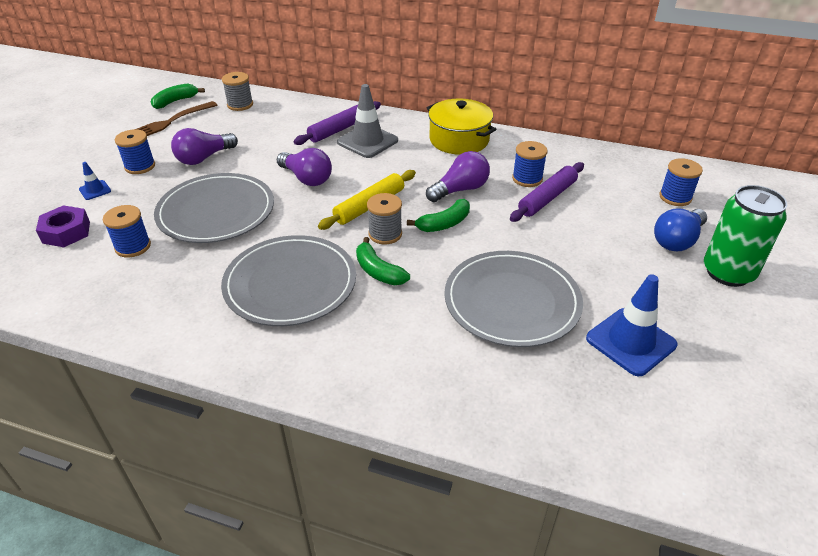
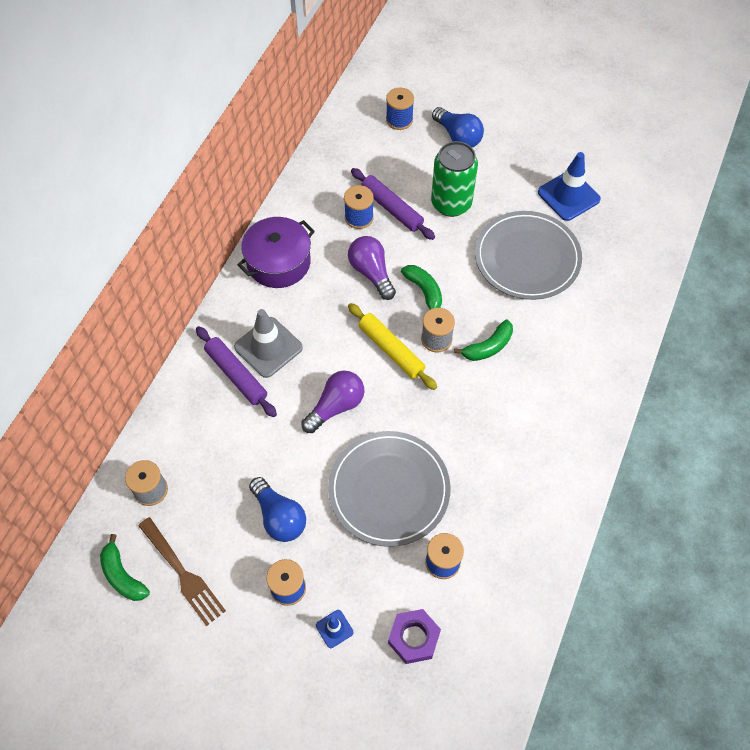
camera: 85 degrees left, 20 degrees up
purple light bulb [171,128,238,165] -> blue light bulb [249,477,306,542]
grey plate [221,235,356,326] -> none
yellow pot [427,98,496,155] -> purple pot [237,217,315,288]
green can [704,185,787,287] -> green can moved to [431,141,478,217]

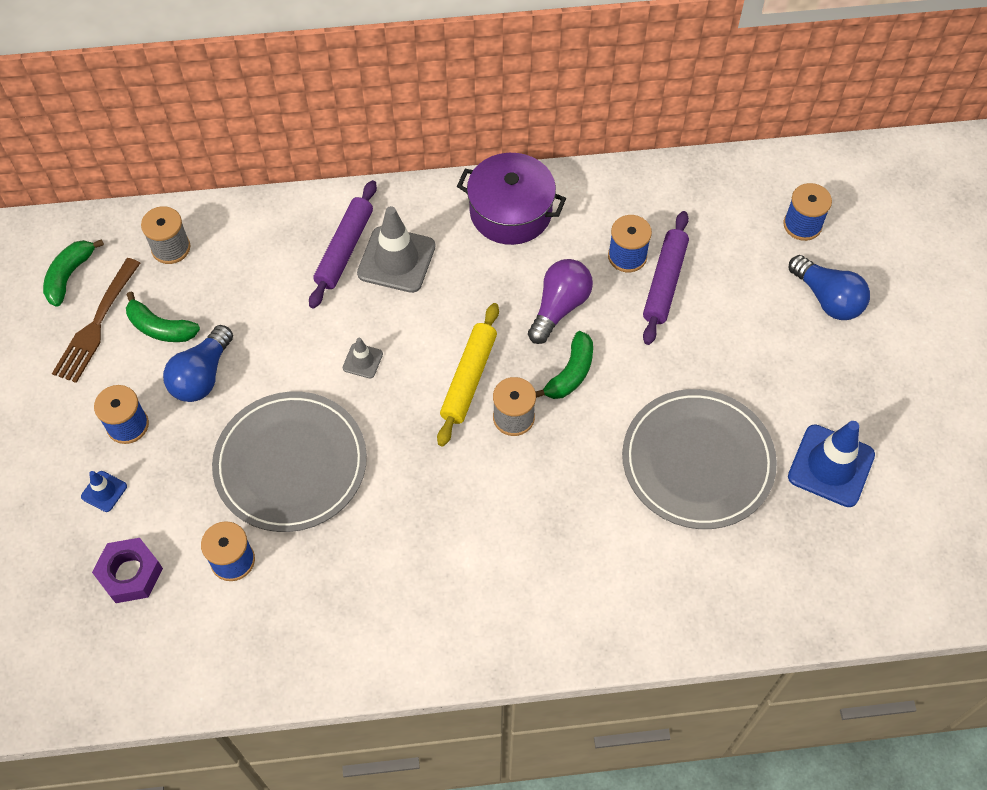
camera: 60 degrees right, 0 degrees up
purple light bulb [301,371,365,433] -> grey traffic cone [343,338,383,378]
green can [431,141,478,217] -> none
blue light bulb [432,107,484,147] -> blue light bulb turned 60 degrees counterclockwise [789,255,870,320]
green banana [454,320,513,361] -> green banana moved to [126,292,200,342]

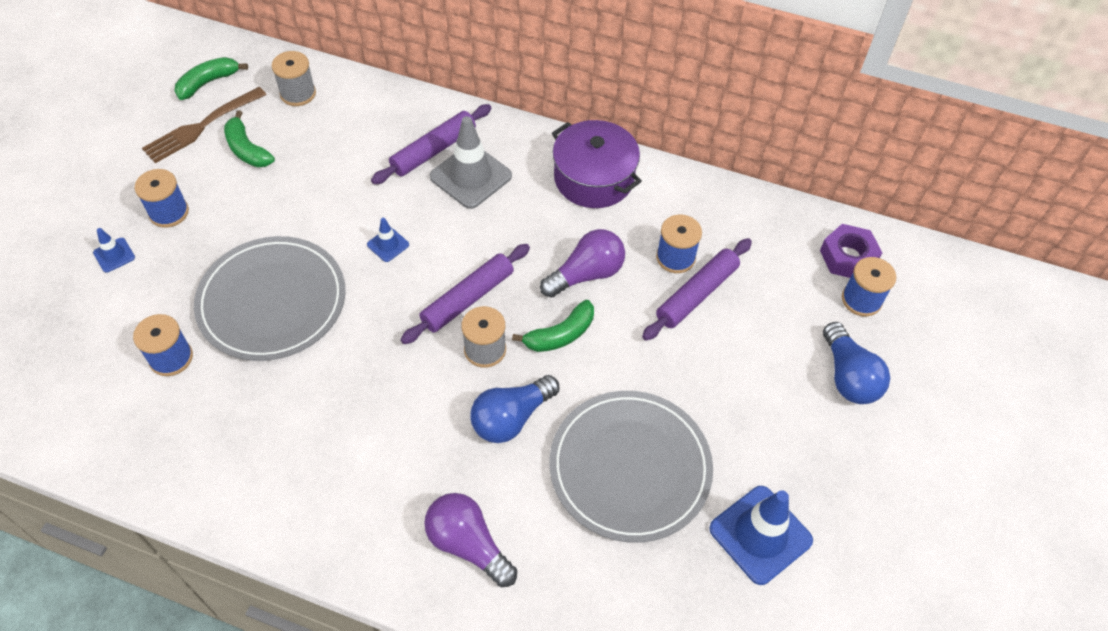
camera: 25 degrees right, 5 degrees down
purple nut [92,538,163,603] -> purple nut moved to [820,224,882,278]
blue light bulb [163,325,233,402] -> blue light bulb moved to [470,375,560,443]
grey traffic cone [343,338,383,378] -> blue traffic cone [367,218,409,262]
yellow rolling pin [437,303,499,447] -> purple rolling pin [400,244,530,344]
none -> purple light bulb [424,493,517,587]

